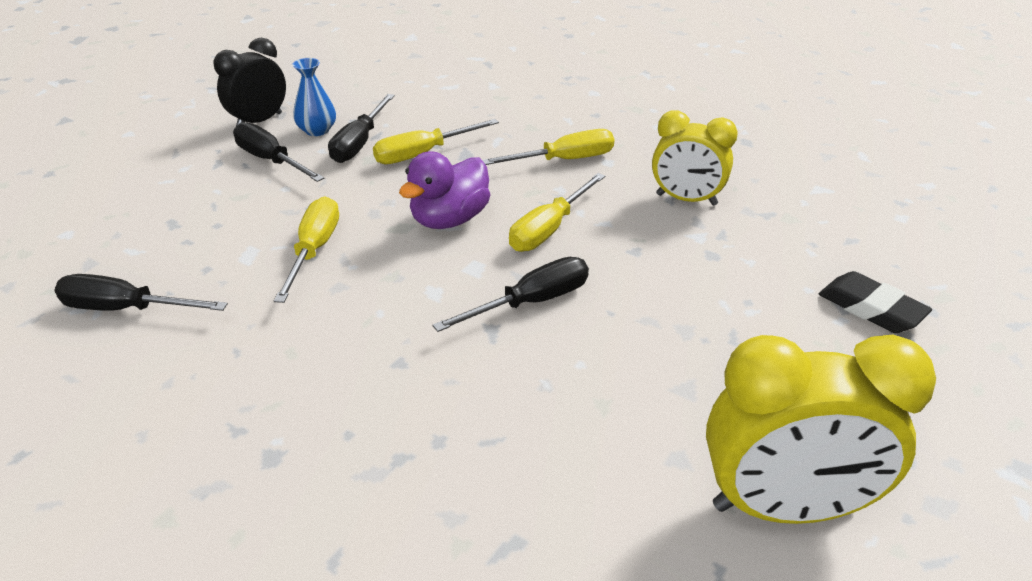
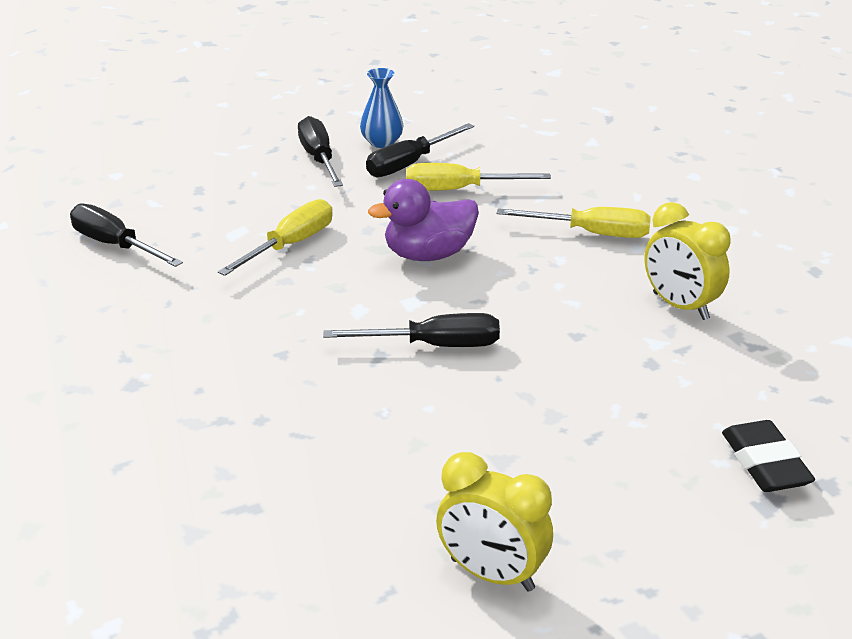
camera: 30 degrees right, 5 degrees down
black clock [213,38,286,127] -> none
yellow screwdriver [509,173,605,252] -> none
yellow clock [706,334,936,524] -> yellow clock [436,452,553,592], size x0.64

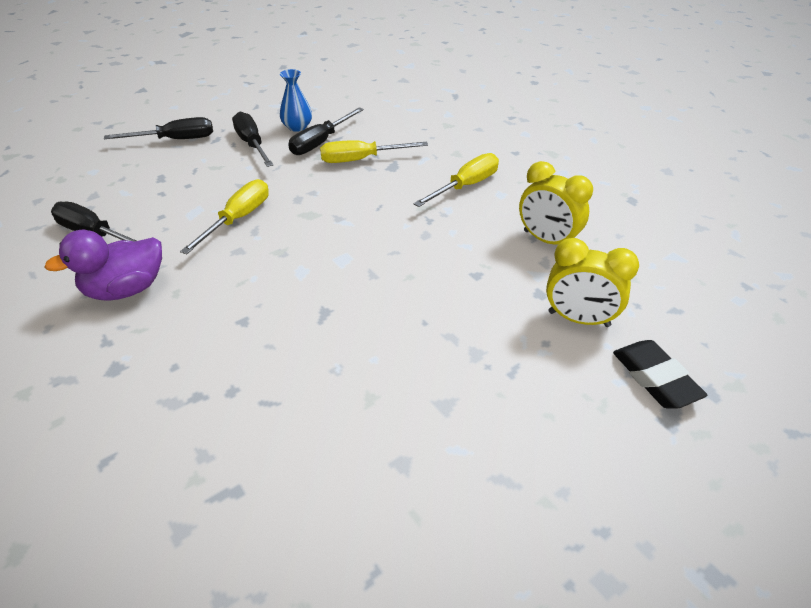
camera: 10 degrees left, 10 degrees up
black screwdriver [323,313,500,347] -> black screwdriver moved to [104,117,213,139]
purple duck [368,179,479,261] -> purple duck moved to [44,230,162,301]
yellow clock [436,452,553,592] -> yellow clock moved to [546,238,639,327]
yellow screwdriver [497,207,651,238] -> yellow screwdriver turned 45 degrees counterclockwise [413,153,499,207]

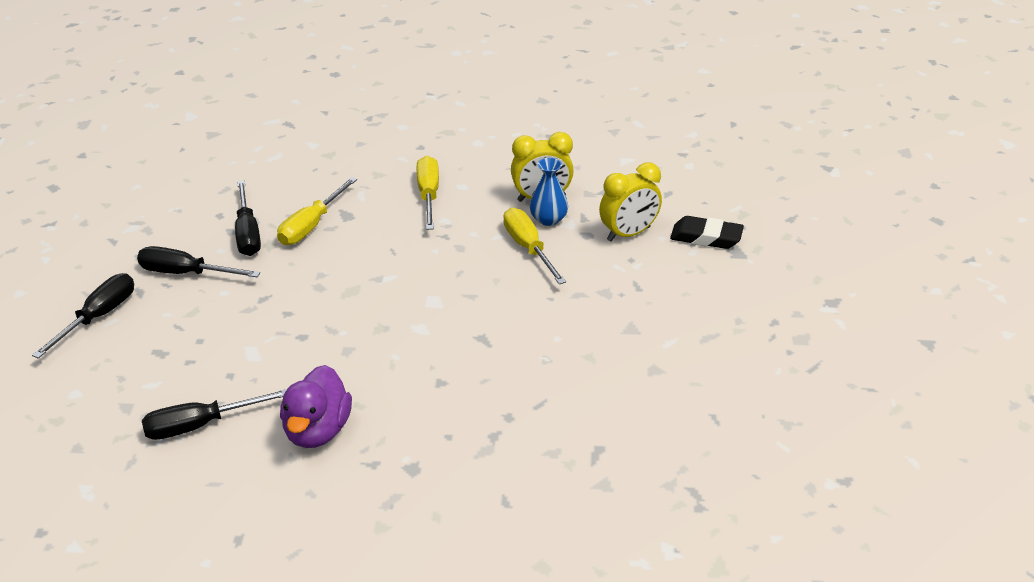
camera: 50 degrees left, 5 degrees down
yellow screwdriver [180,179,269,255] -> yellow screwdriver moved to [503,208,566,284]
blue vase [280,69,312,132] -> blue vase moved to [530,158,568,226]

